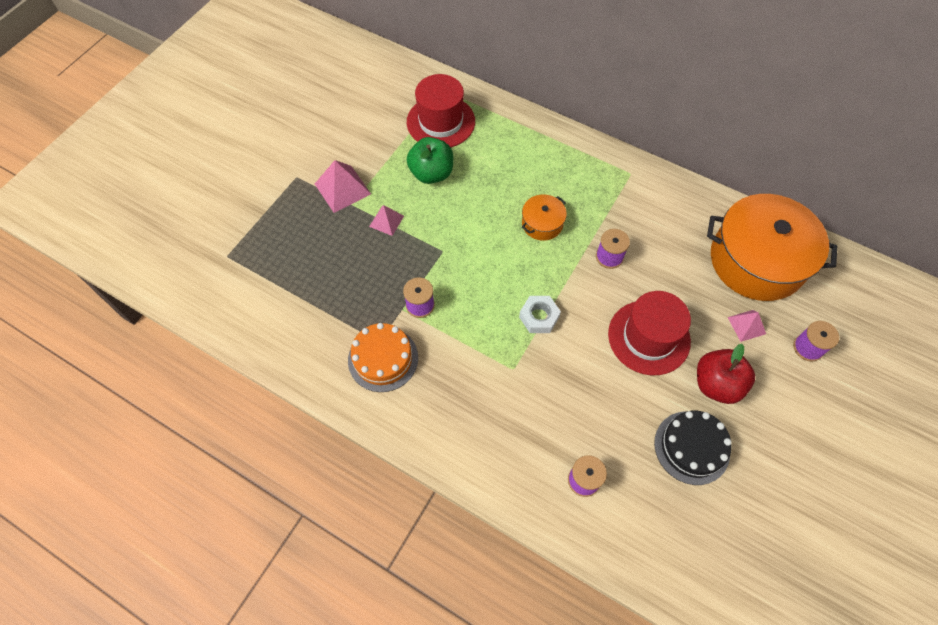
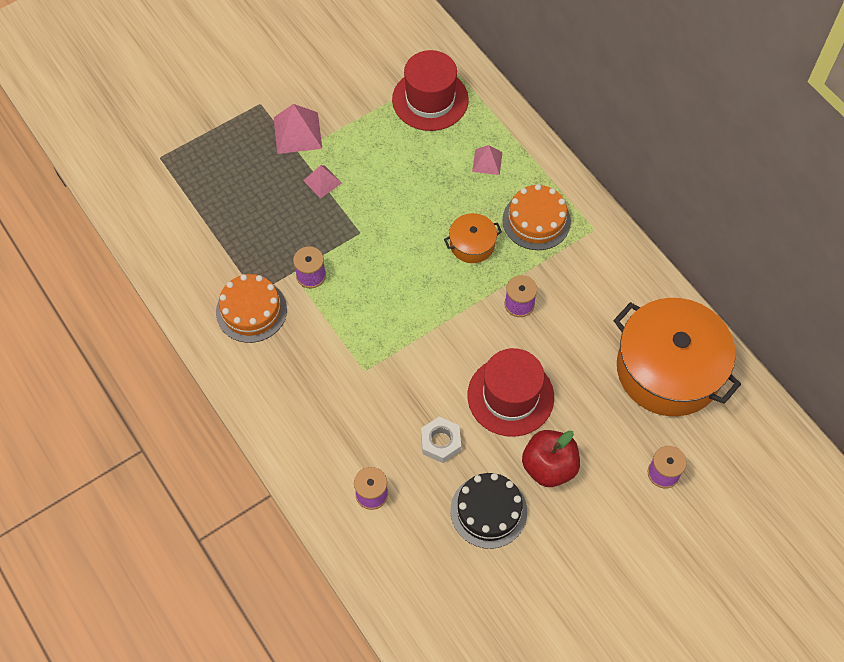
camera: 25 degrees right, 0 degrees up
green apple [407,137,453,184] -> none
white nut [519,296,561,333] -> white nut moved to [421,417,461,463]
pink pyramid [728,310,766,342] -> pink pyramid moved to [472,145,503,175]
none -> orange cake [502,184,571,250]

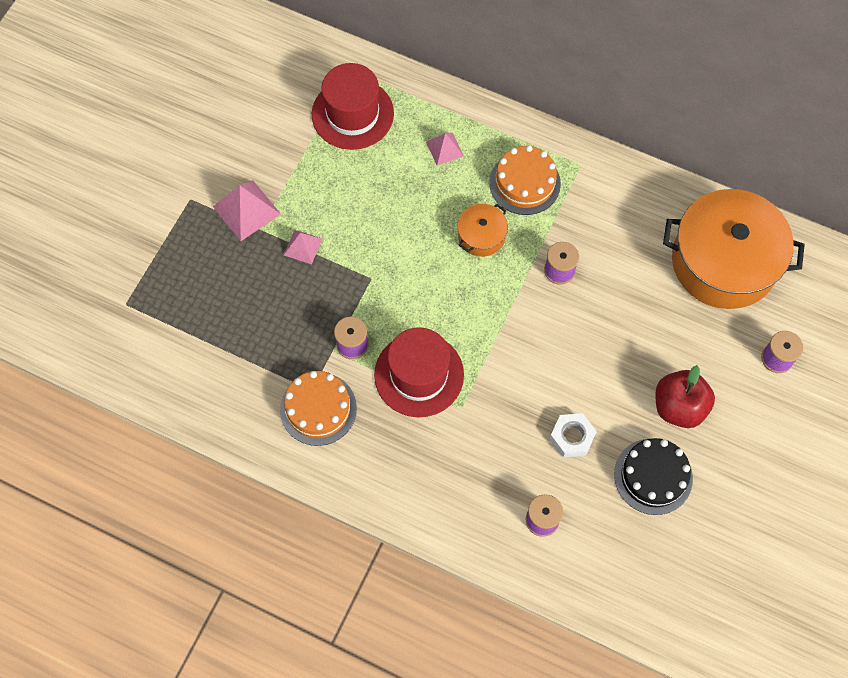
camera: 30 degrees left, 5 degrees up
red hat [467,348,554,437] -> red hat moved to [374,327,464,417]

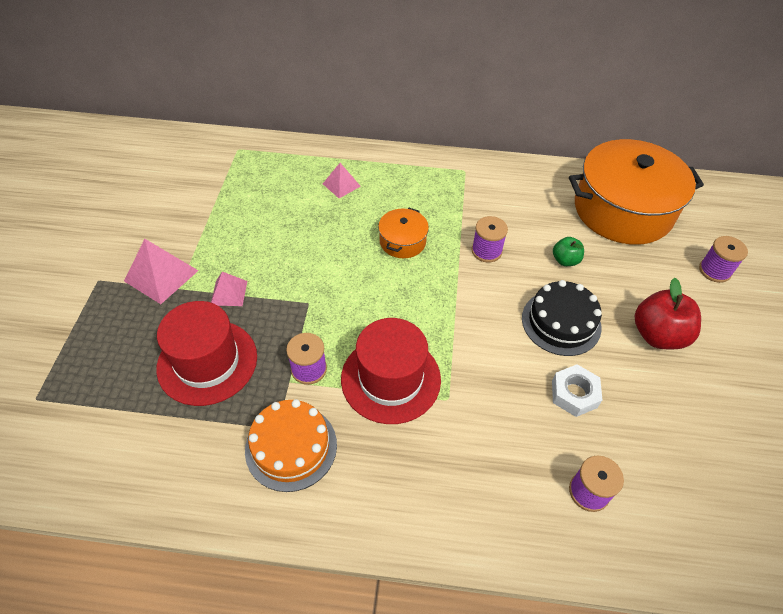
camera: 20 degrees left, 15 degrees down
red hat [312,63,394,150] -> red hat moved to [156,301,257,406]
orange cake [489,145,561,215] -> none
black cake [614,438,693,515] -> black cake moved to [522,280,602,356]
none -> green apple [553,237,584,266]

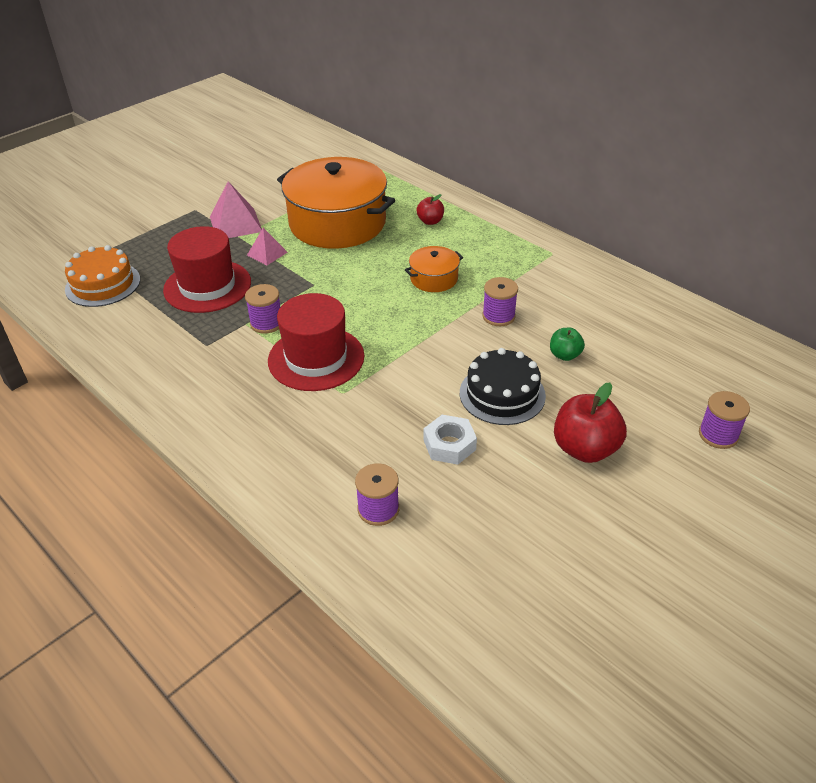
camera: 40 degrees right, 10 degrees down
orange cake [245,399,337,492] -> orange cake moved to [65,245,140,307]
pink pyramid [323,163,361,198] -> red apple [417,194,444,225]
orange pot [569,139,704,245] -> orange pot moved to [277,157,395,249]

